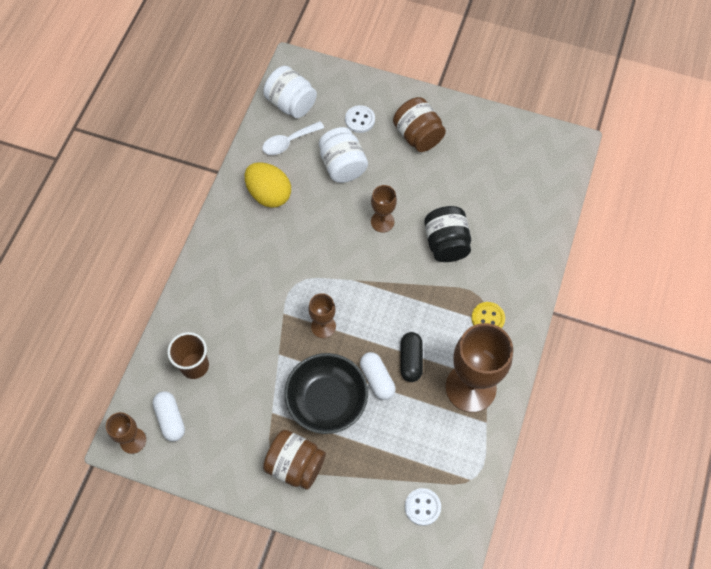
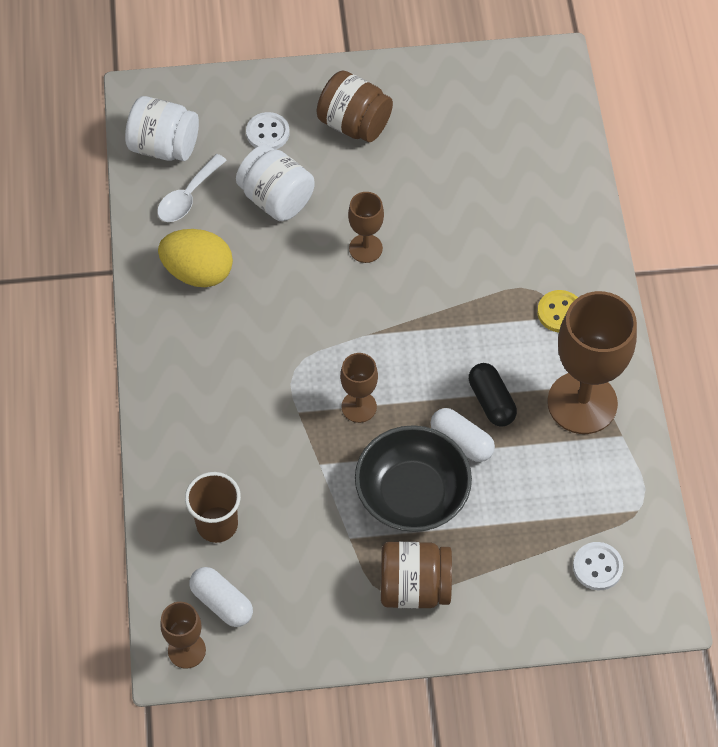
camera: 25 degrees left, 5 degrees down
black jar [424,206,471,262] -> none

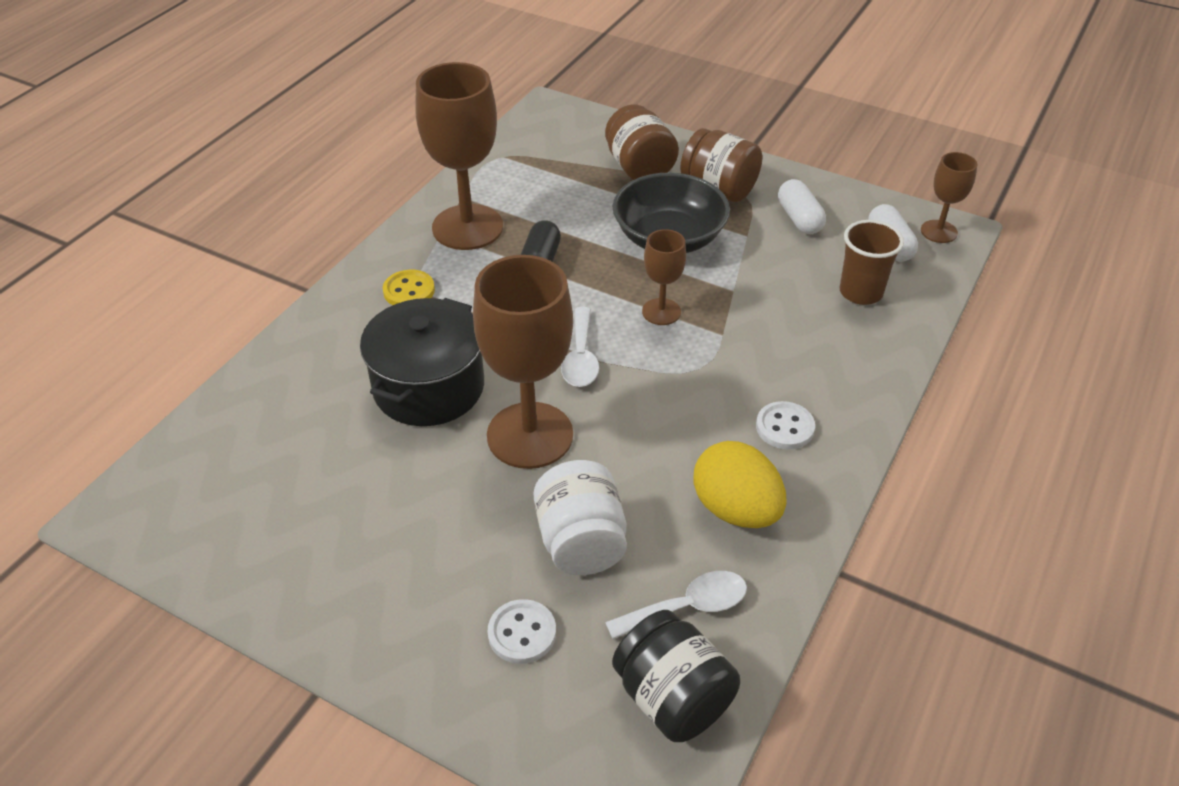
camera: 145 degrees left, 15 degrees down
white jar [125,96,199,161] -> black jar [612,610,740,742]
brown jar [317,70,393,142] -> brown jar moved to [605,105,679,180]
brown goblet [348,192,384,263] -> brown goblet [473,255,573,469], size x1.98
white capsule [431,408,495,462] -> white capsule moved to [778,179,826,234]
white button [573,542,623,590] -> white button moved to [756,401,815,450]
none -> black pot [360,298,484,426]
none -> white spoon [561,307,599,387]

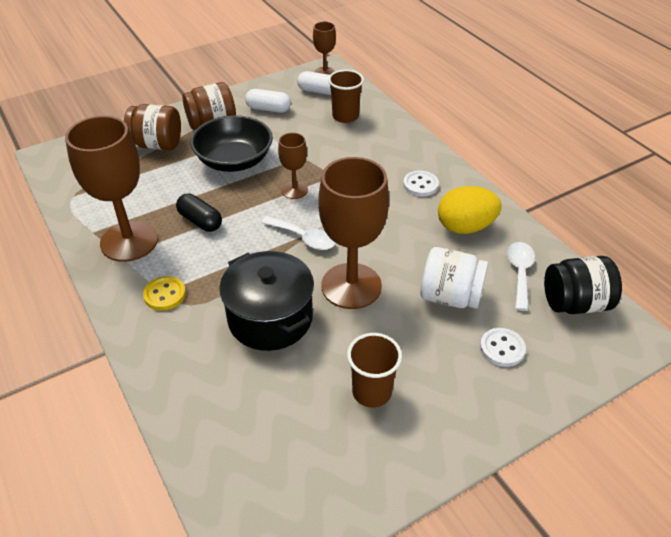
camera: 60 degrees left, 0 degrees up
none -> brown cup [347,333,402,407]

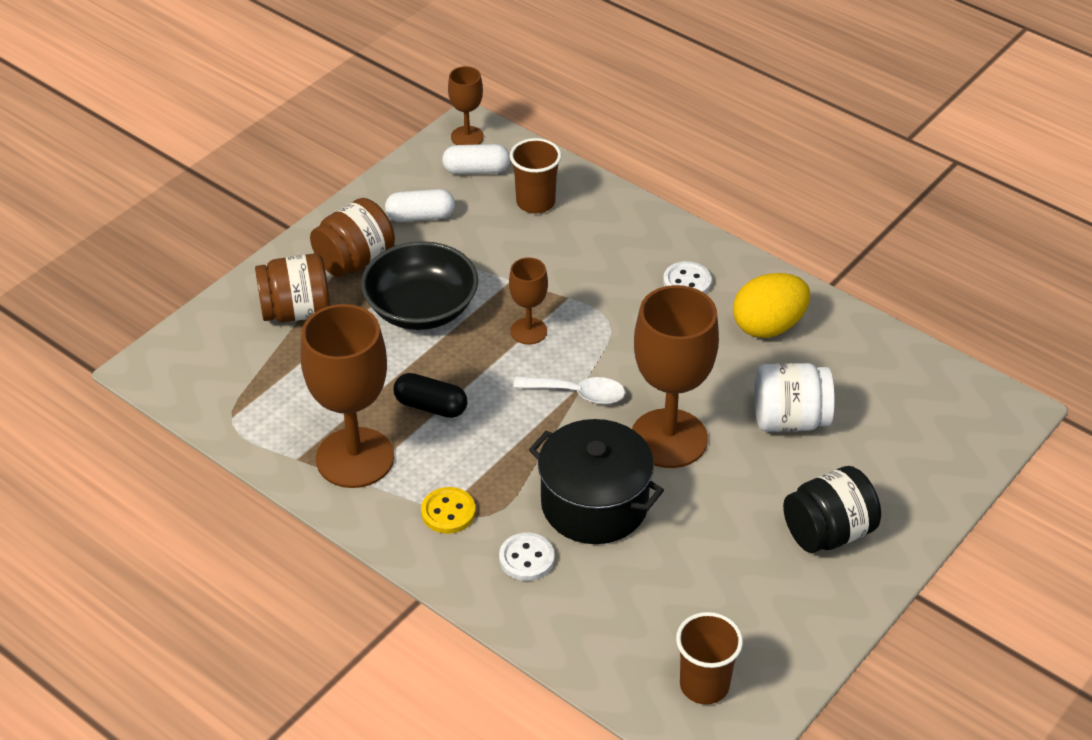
camera: 20 degrees left, 0 degrees up
brown cup [347,333,402,407] -> brown cup moved to [676,612,743,704]
white button [480,328,526,367] -> white button moved to [499,533,555,581]
white spoon [507,242,535,311] -> none
black jar [544,256,622,314] -> black jar moved to [783,466,881,553]

